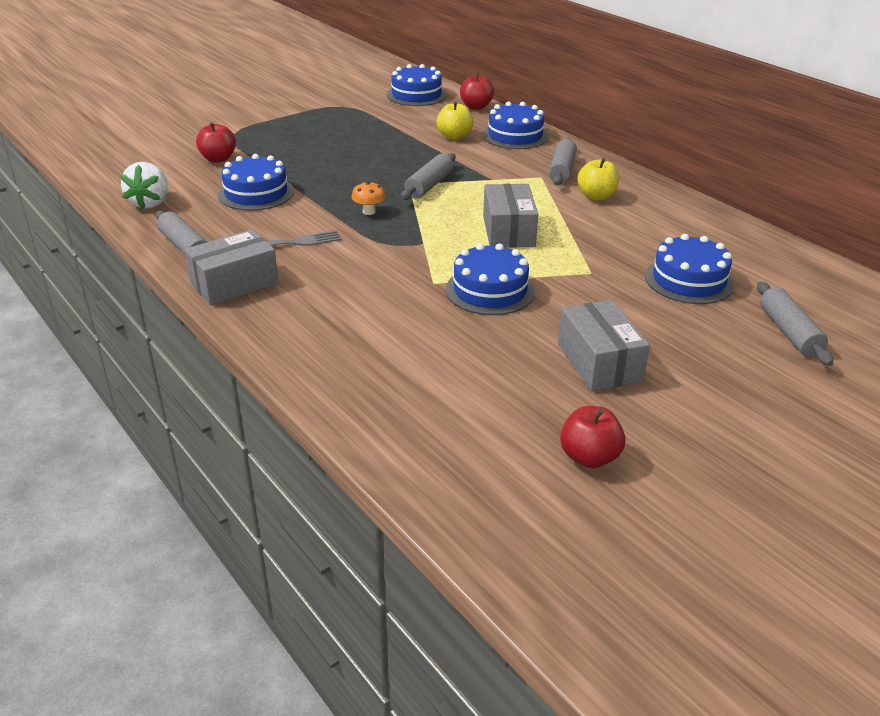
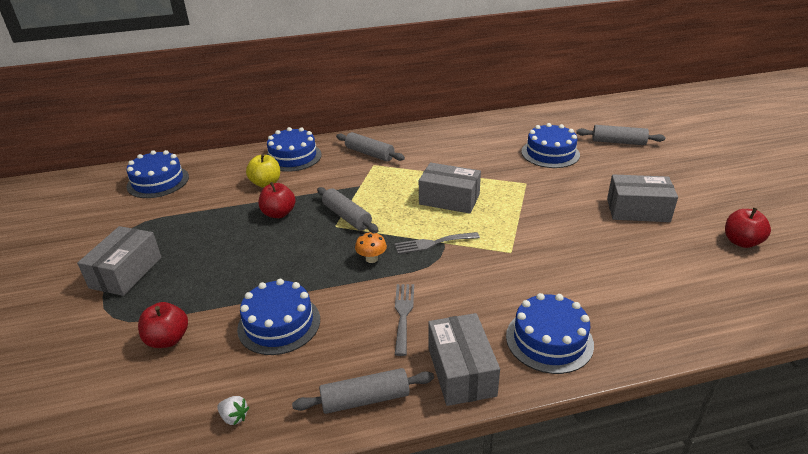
camera: 65 degrees left, 0 degrees up
white strawberry [121,162,168,210] -> white strawberry [217,396,249,425], size x0.49
blue cake [446,243,535,315] -> blue cake moved to [506,293,594,374]
red apple [460,72,494,110] -> red apple moved to [258,182,296,218]
yellow apple [578,158,620,201] -> none
none -> grey box [77,226,161,296]
none -> grey fork [394,232,480,254]

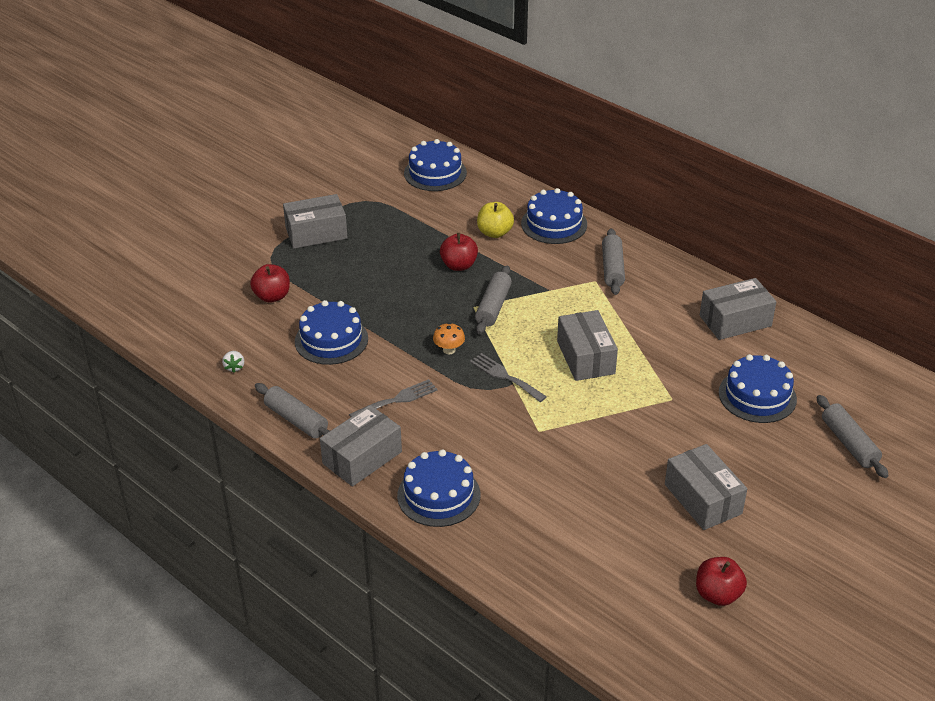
camera: 55 degrees right, 5 degrees up
none -> grey box [700,278,776,340]

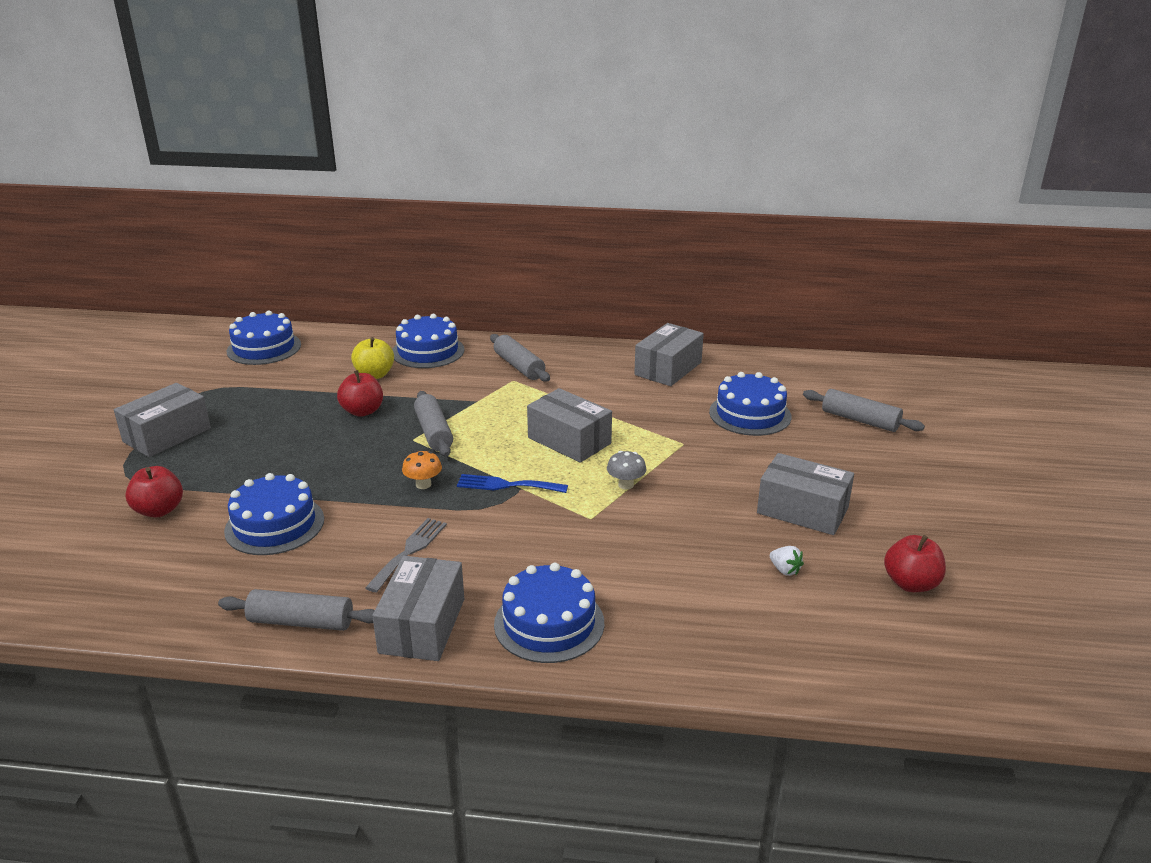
camera: 35 degrees left, 10 degrees down
white strawberry [222,351,244,373] -> white strawberry moved to [770,546,804,576]
grey fork [470,353,547,402] -> blue fork [457,474,568,493]
none -> grey mushroom [607,451,646,490]

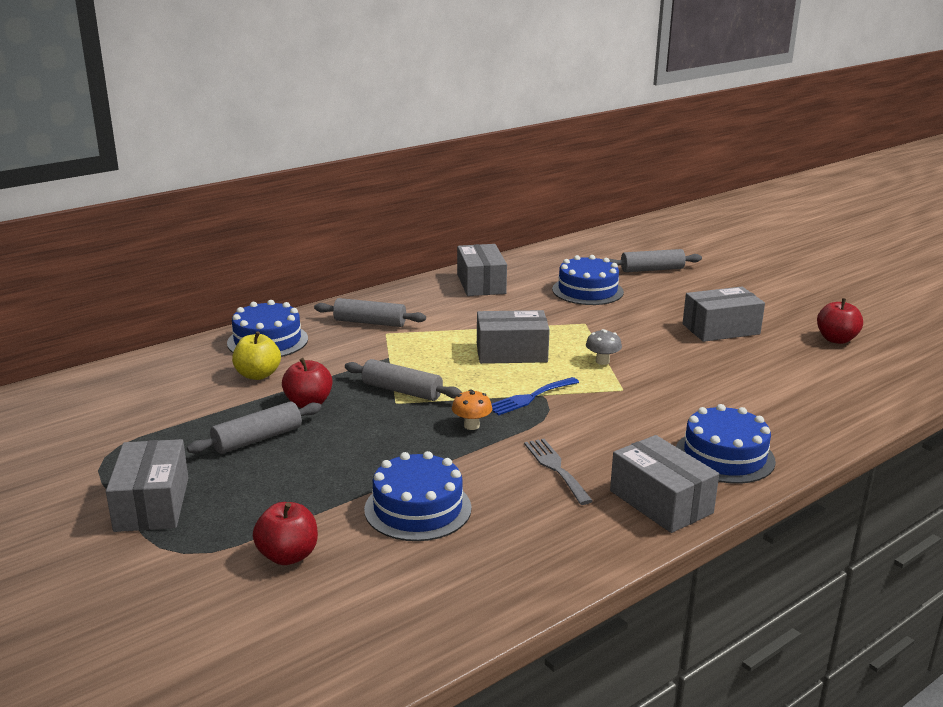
camera: 45 degrees left, 5 degrees down
grey rolling pin [218,589,375,631] -> grey rolling pin moved to [187,402,322,454]
blue cake [227,311,301,365] -> none
white strawberry [770,546,804,576] -> none

